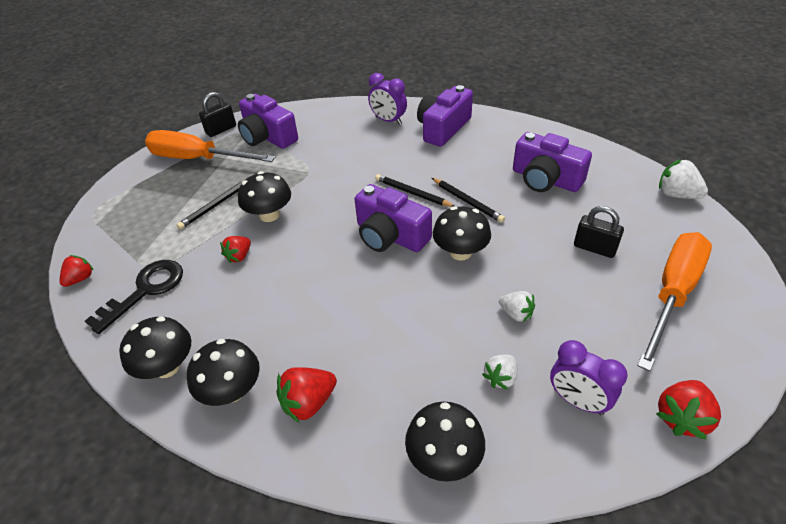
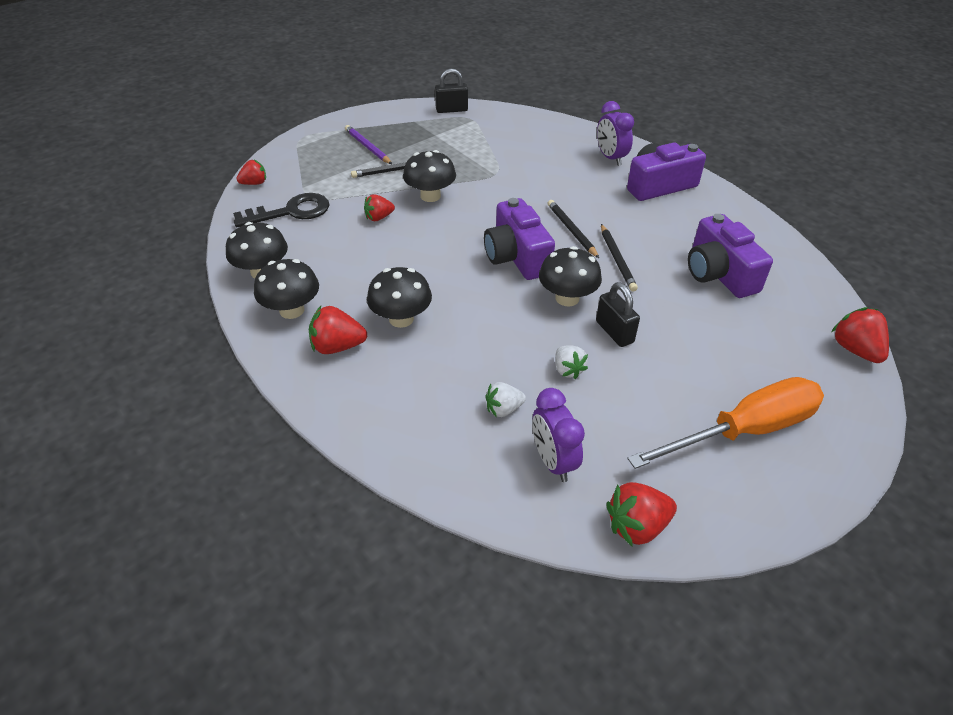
camera: 30 degrees right, 0 degrees up
orange screwdriver [145,130,275,162] -> none
purple camera [238,94,298,149] -> none
black mushroom [405,402,485,482] -> black mushroom moved to [367,267,432,328]
black padlock [574,206,624,258] -> black padlock moved to [596,282,640,347]
white strawberry [659,159,708,199] -> red strawberry [831,307,889,363]
none -> purple pencil [345,125,392,164]

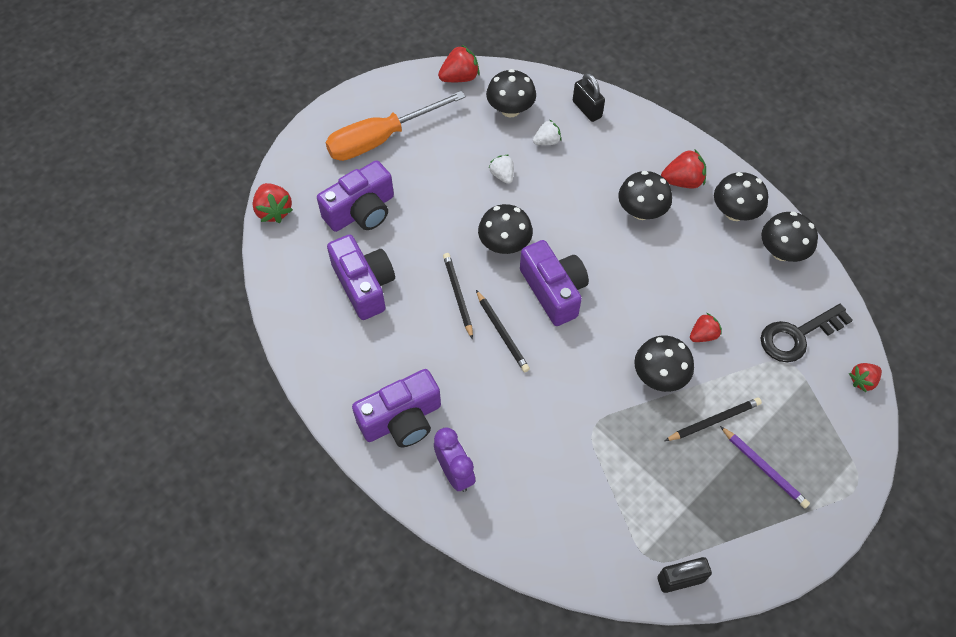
camera: 175 degrees right, 15 degrees up
purple clock [532,388,585,482] -> black mushroom [486,69,536,117]
black padlock [596,282,640,347] -> black padlock moved to [573,73,605,122]
none -> purple camera [317,160,394,232]

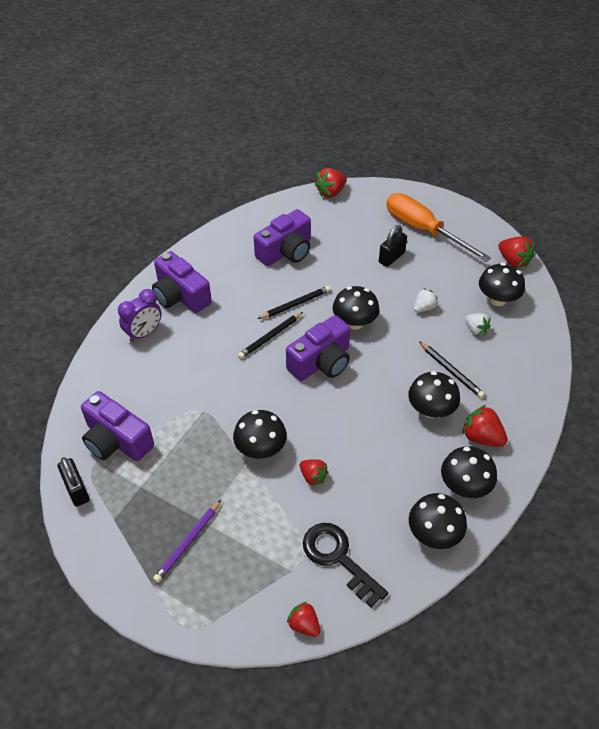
camera: 75 degrees right, 10 degrees down
purple camera [317,160,394,232] -> purple camera moved to [81,391,154,461]
black padlock [573,73,605,122] -> black padlock moved to [379,225,407,267]
red strawberry [661,149,706,189] -> red strawberry turned 150 degrees clockwise [463,405,508,447]
black pencil [665,397,762,441] -> black pencil moved to [419,341,485,398]

